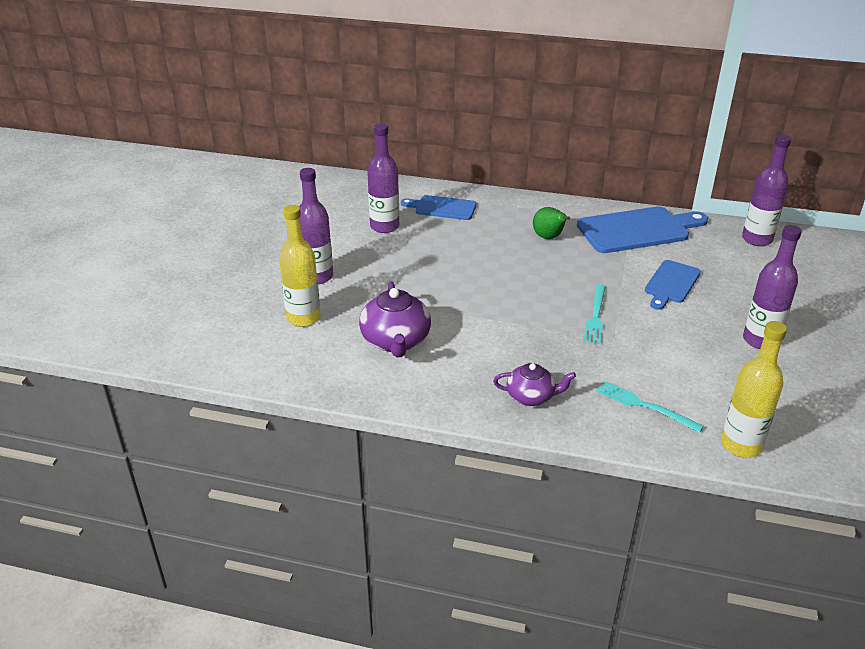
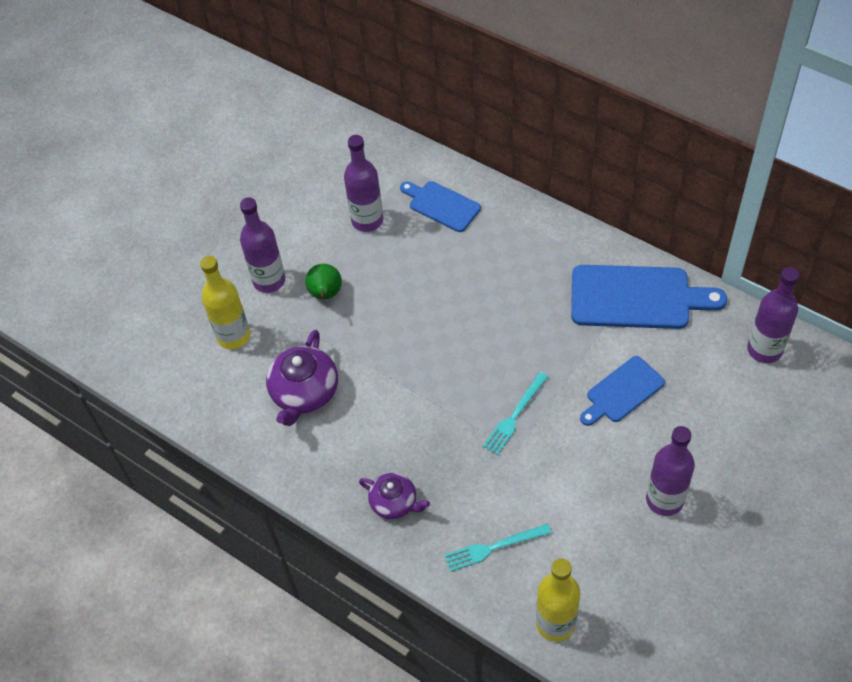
camera: 25 degrees right, 20 degrees up
green pear [533,207,570,239] -> green pear moved to [305,264,342,299]
turquoise fork [596,381,704,433] -> turquoise fork turned 75 degrees counterclockwise [444,524,552,572]

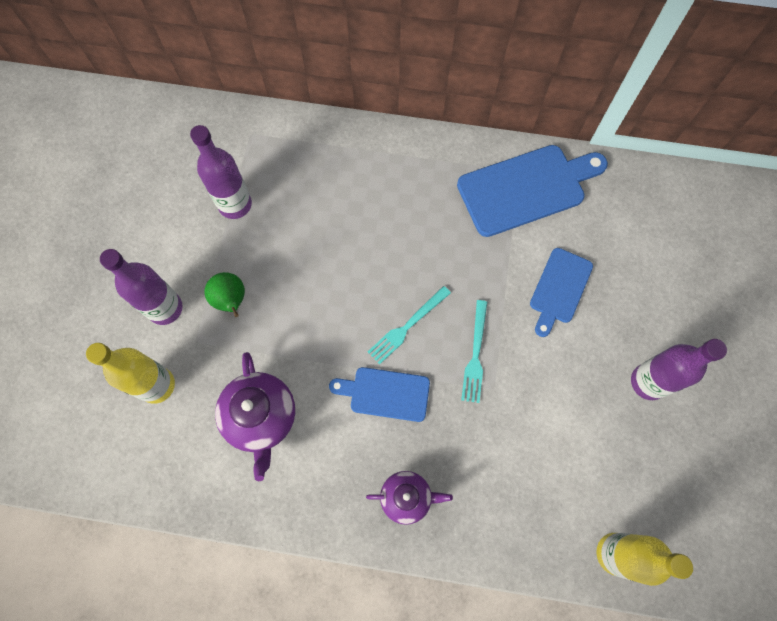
camera: 30 degrees left, 15 degrees up
blue cutting board [400,181,481,232] -> blue cutting board moved to [329,367,430,422]
turquoise fork [444,524,552,572] -> turquoise fork moved to [368,286,451,364]
purple bottle [747,267,799,363] -> none

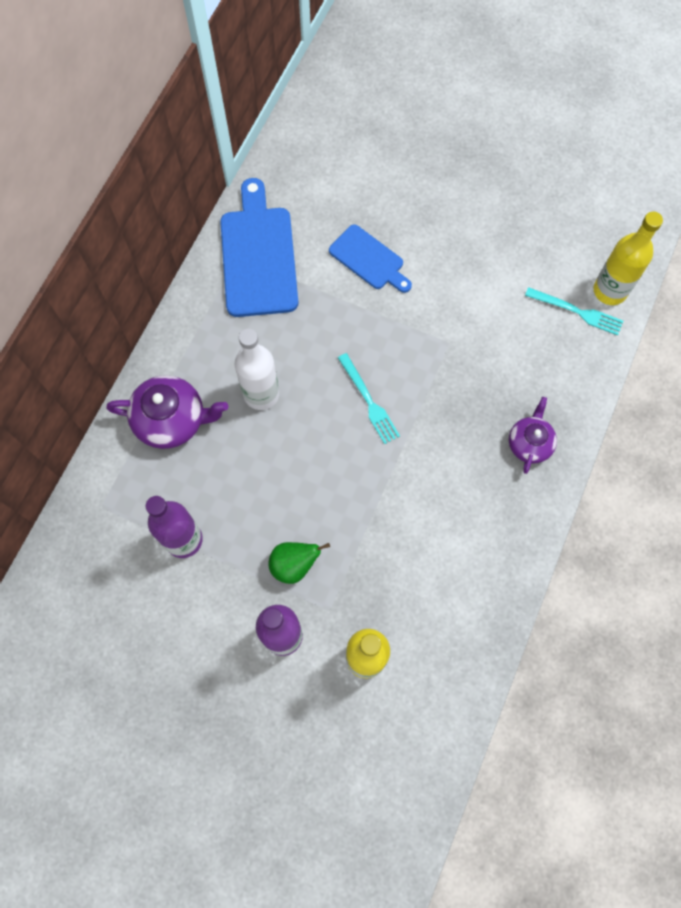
camera: 75 degrees left, 0 degrees up
purple teapot [215,352,295,481] -> purple teapot moved to [106,375,228,449]
blue cutting board [329,367,430,422] -> none
turquoise fork [461,300,487,403] -> turquoise fork moved to [525,287,623,335]
purple bottle [631,339,727,400] -> none
none -> white bottle [235,328,279,410]

